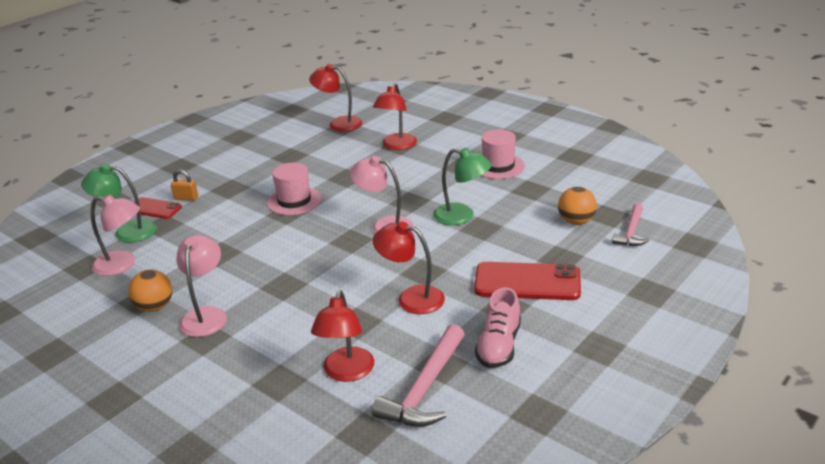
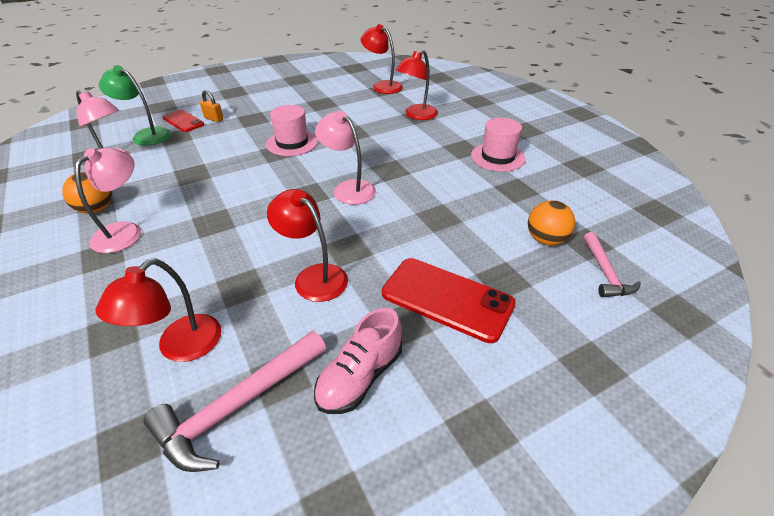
camera: 20 degrees right, 10 degrees up
green lamp [433,148,492,225] -> none
pink hammer [612,203,649,246] -> pink hammer turned 45 degrees counterclockwise [584,232,641,297]

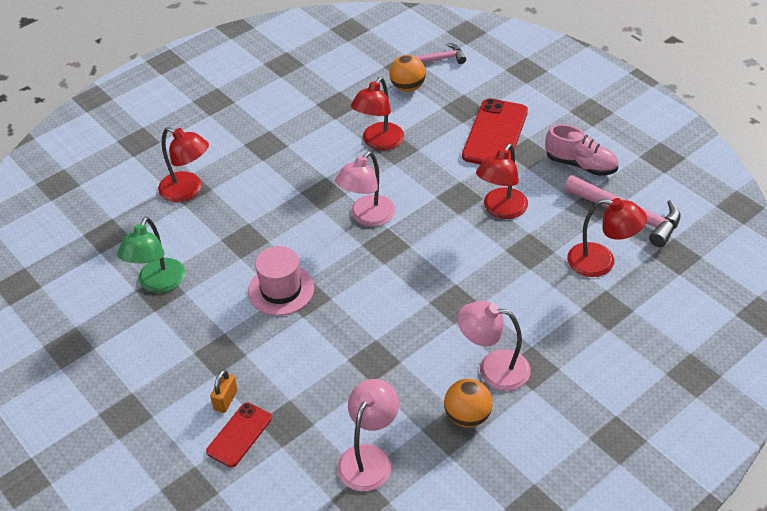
camera: 100 degrees left, 5 degrees up
green lamp [99,65,171,145] -> green lamp moved to [117,217,185,293]
red lamp [361,24,403,94] -> red lamp moved to [351,77,404,150]
pink hat [471,118,526,172] -> none

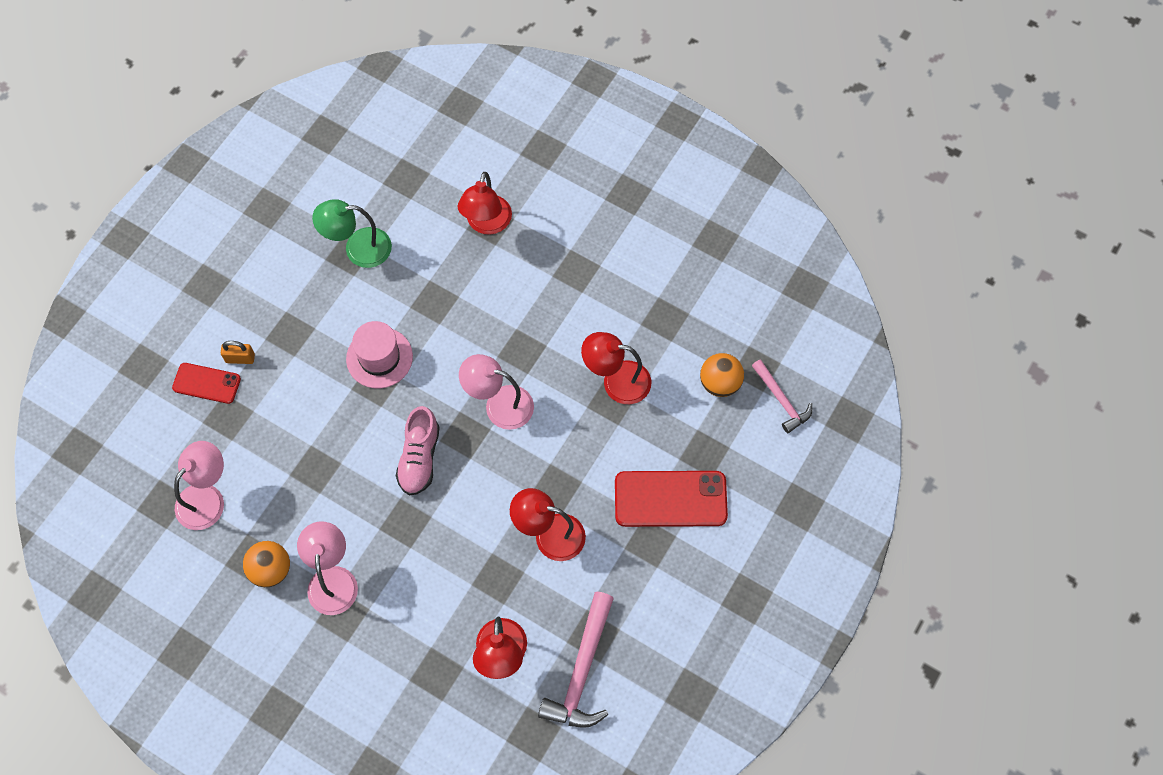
camera: 70 degrees right, 20 degrees up
pink lamp [337,379,399,491] -> pink lamp turned 60 degrees counterclockwise [174,441,224,530]
pink shoe [545,124,618,176] -> pink shoe moved to [396,406,440,496]

